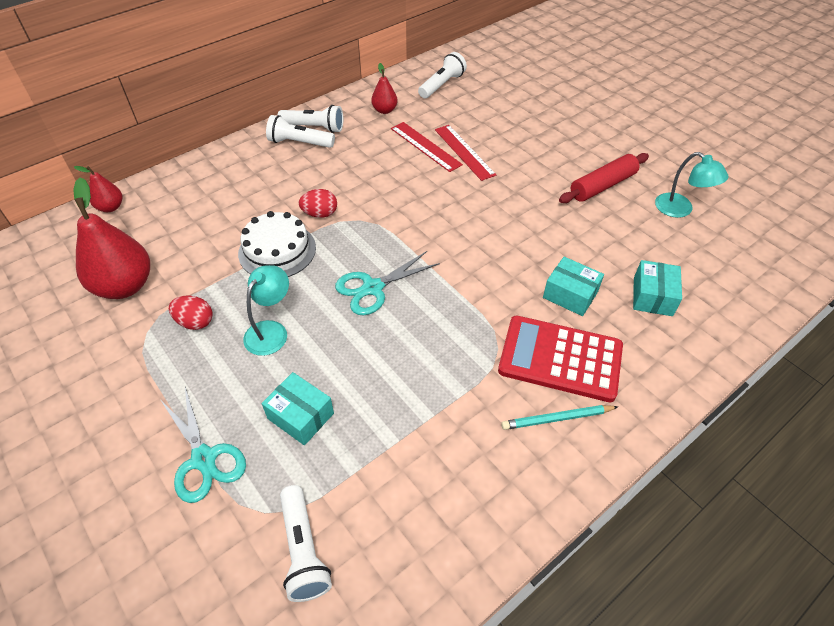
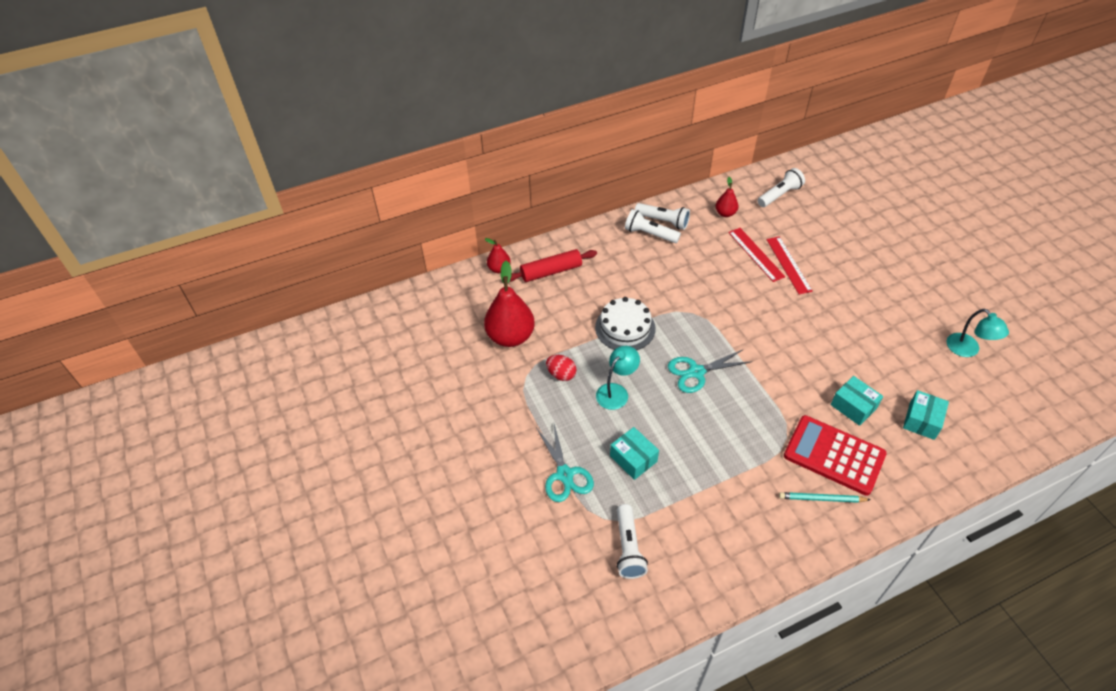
camera: 15 degrees right, 0 degrees up
red egg [299,189,337,218] -> none
red rolling pin [559,153,649,203] -> red rolling pin moved to [510,249,597,282]

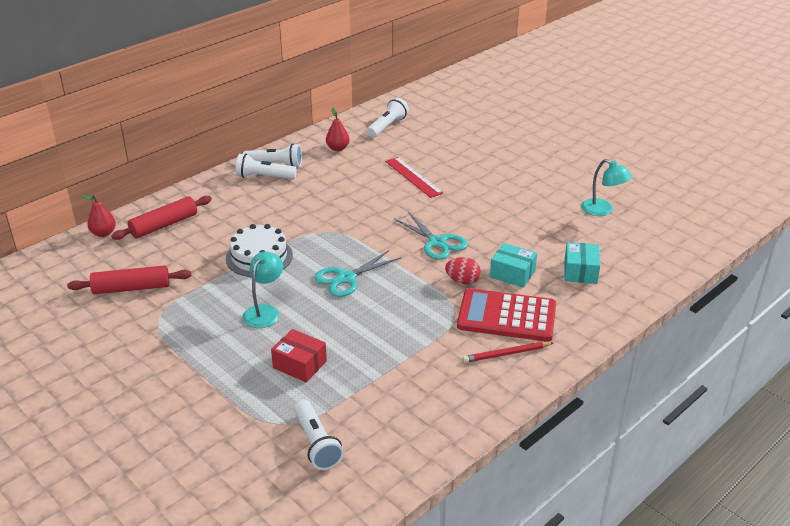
camera: 20 degrees left, 15 degrees down
red pear [484,261,535,347] -> red rolling pin [67,265,191,294]
turquoise scissors [537,424,594,502] -> turquoise scissors moved to [394,212,468,260]
red egg [546,355,576,381] -> red egg moved to [445,257,481,284]
turquoise box [610,427,659,480] -> red box [271,329,327,382]
red ruler [728,228,785,282] -> none
turquoise pencil [779,492,871,503] -> red pencil [462,342,554,363]

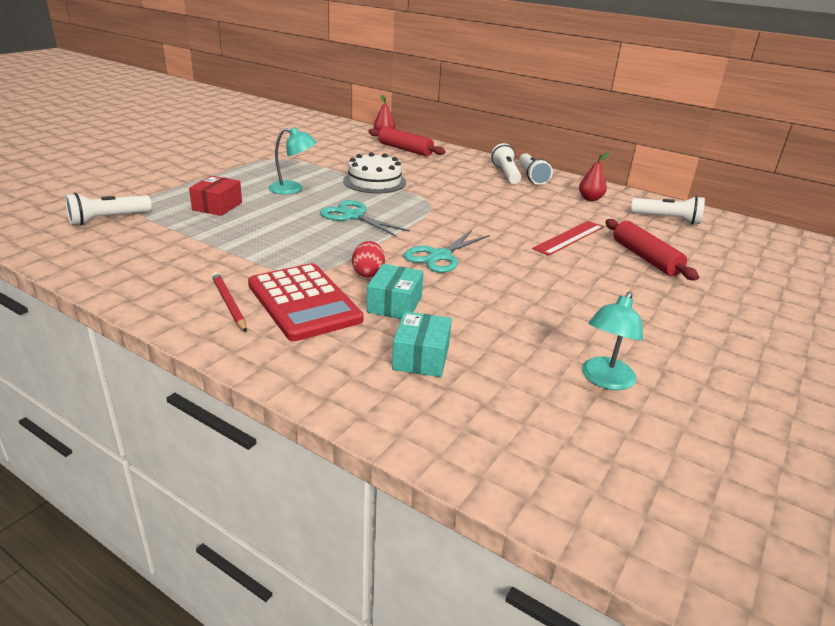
camera: 75 degrees right, 5 degrees down
red rolling pin [67,265,191,294] -> red rolling pin moved to [606,219,699,280]
red calculator [457,288,556,342] -> red calculator turned 150 degrees clockwise [248,263,364,341]
turquoise box [564,242,600,284] -> turquoise box turned 75 degrees counterclockwise [392,311,452,377]

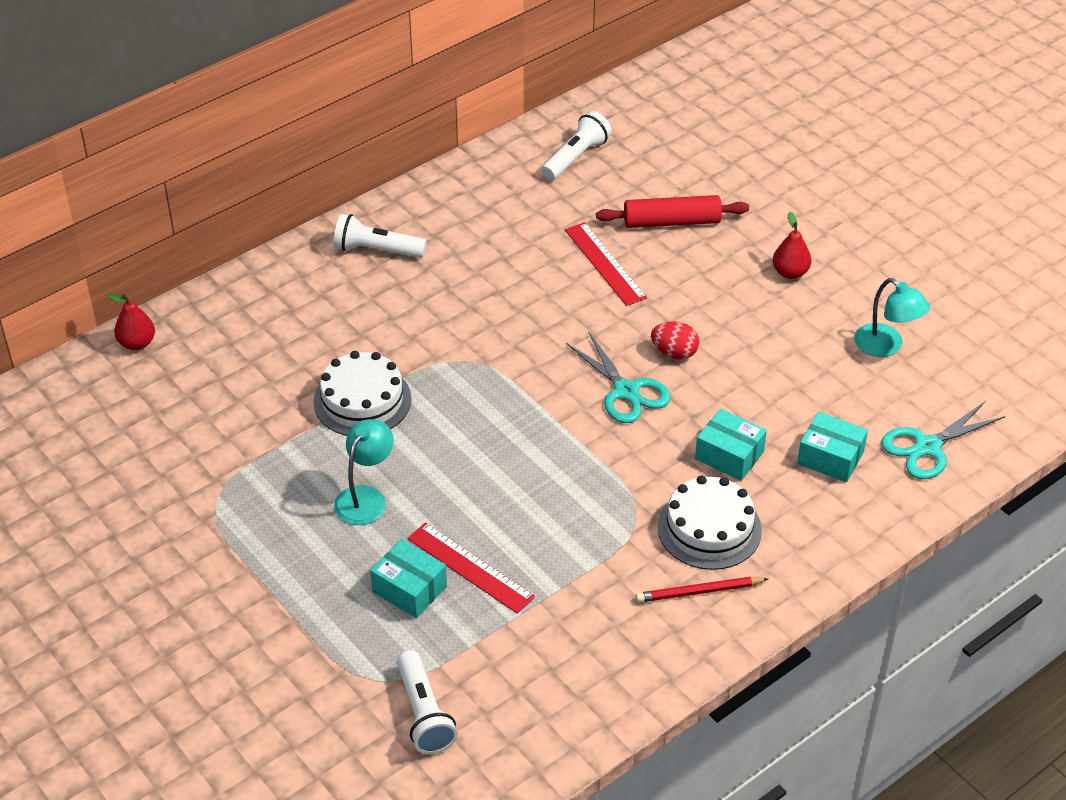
camera: 70 degrees left, 15 degrees up
red box [189,176,242,216] -> turquoise box [370,539,447,618]
red calculator [248,263,364,341] -> white cake [658,476,762,570]
turquoise scissors [320,200,410,236] -> turquoise scissors moved to [881,401,1005,479]
red egg [352,241,385,278] -> red egg moved to [651,321,699,360]
red rolling pin [368,127,446,156] -> none
white flashlight [519,153,553,185] -> none
red pear [579,153,609,201] -> red pear moved to [773,212,811,279]
none -> red ruler [407,523,535,614]

